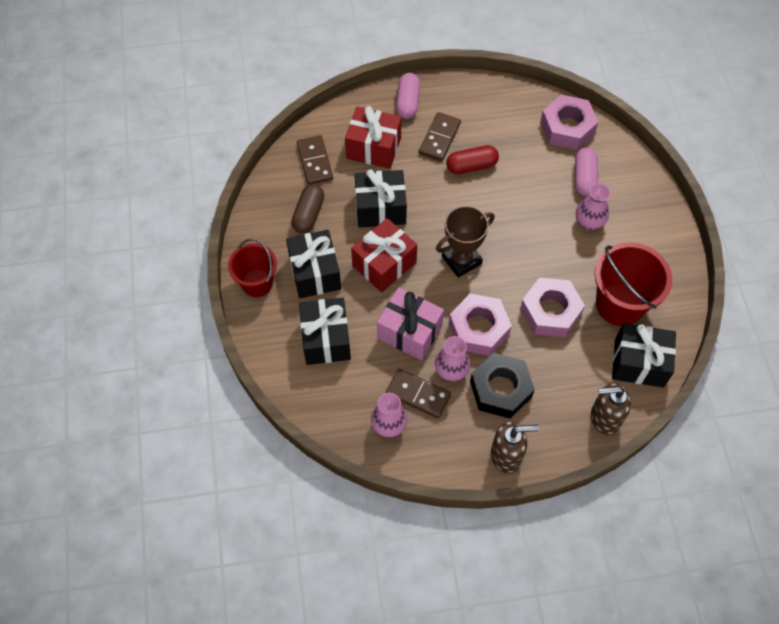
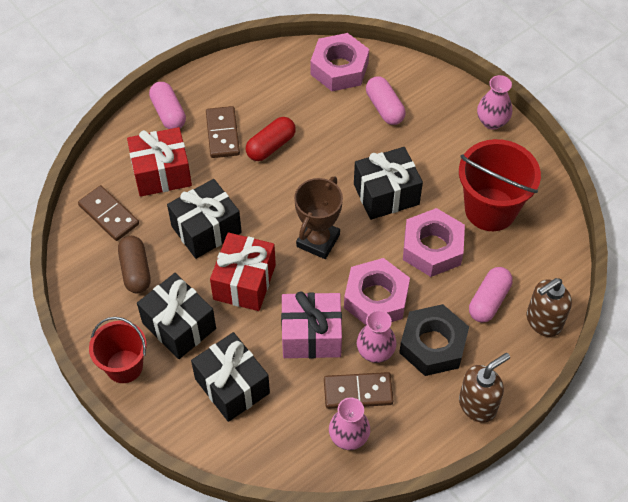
camera: 30 degrees left, 5 degrees down
pink vase [576,183,611,230] -> pink vase moved to [477,75,512,130]
black gift [612,323,676,388] -> black gift moved to [354,147,423,220]
none -> pink capsule [469,267,513,322]

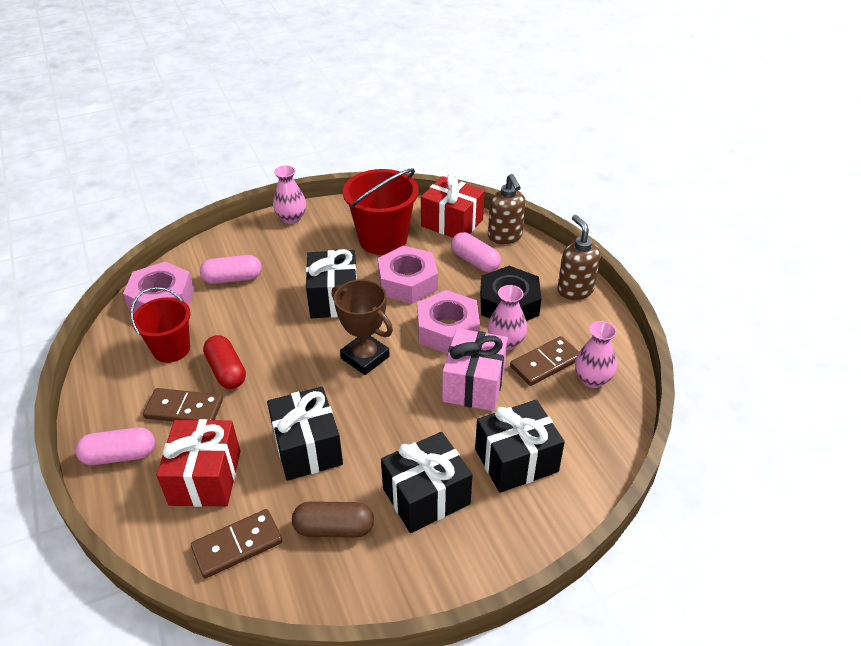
camera: 75 degrees left, 15 degrees down
red bucket [89,317,147,383] -> red bucket moved to [131,287,191,363]
red gift [210,232,276,311] -> red gift moved to [421,173,485,238]
brown domino [324,372,393,409] -> brown domino turned 45 degrees clockwise [510,336,579,386]

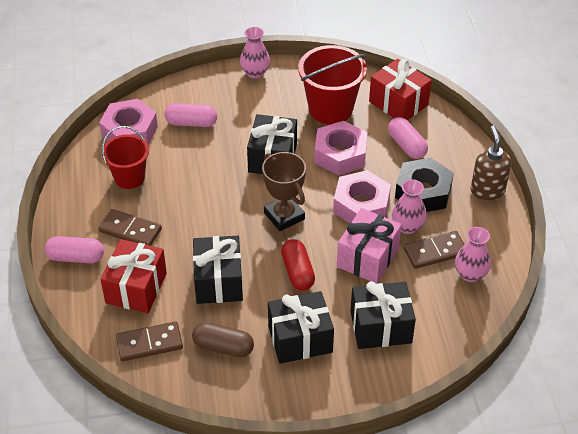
camera: 15 degrees right, 5 degrees up
red capsule [203,335,246,389] -> red capsule moved to [281,239,315,291]
brown soap dispenser [488,174,526,244] -> none

